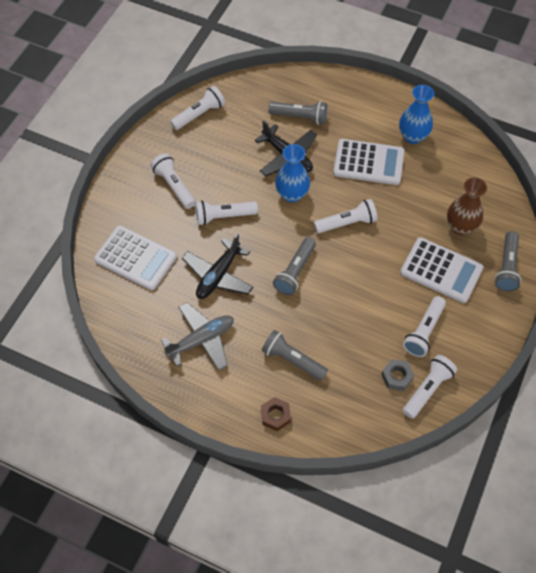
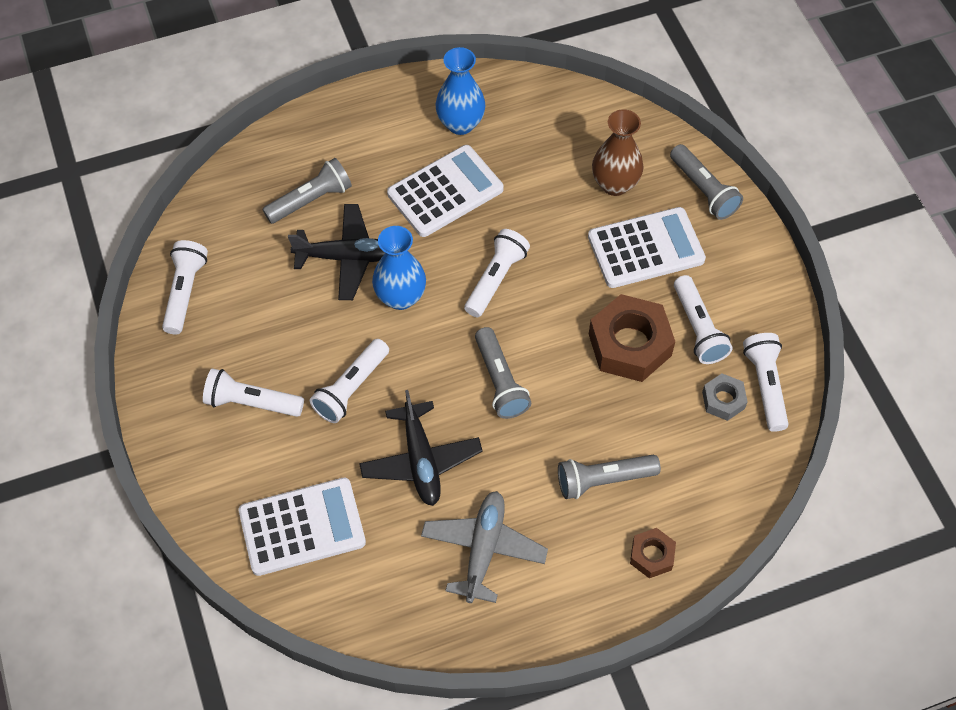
camera: 45 degrees left, 0 degrees up
none -> brown nut [589,294,675,382]

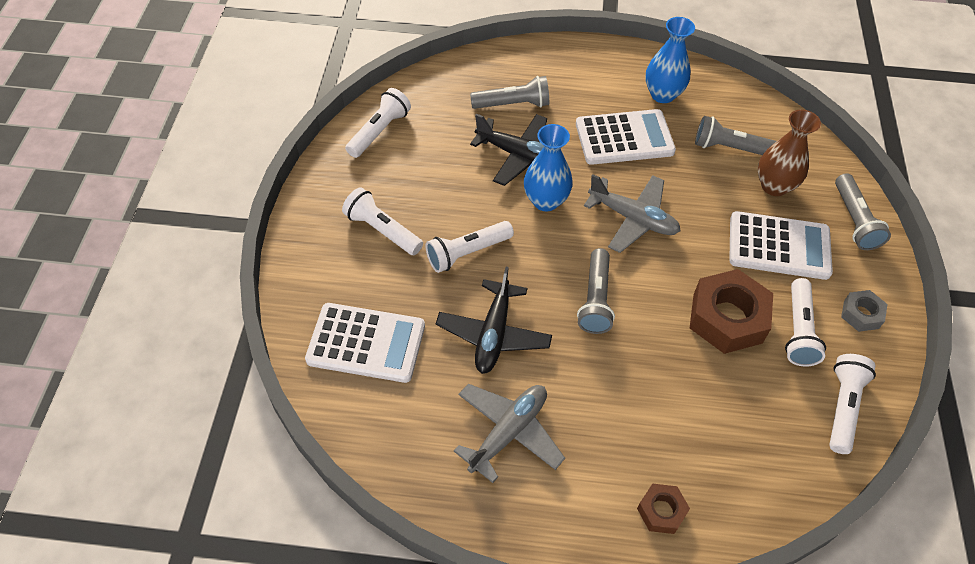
camera: 25 degrees right, 5 degrees down
white flashlight [464,229,530,317] -> grey plane [584,174,681,253]
grey flashlight [558,455,661,499] -> grey flashlight moved to [695,116,776,155]
grey nut [702,373,748,421] -> grey nut moved to [841,290,887,332]

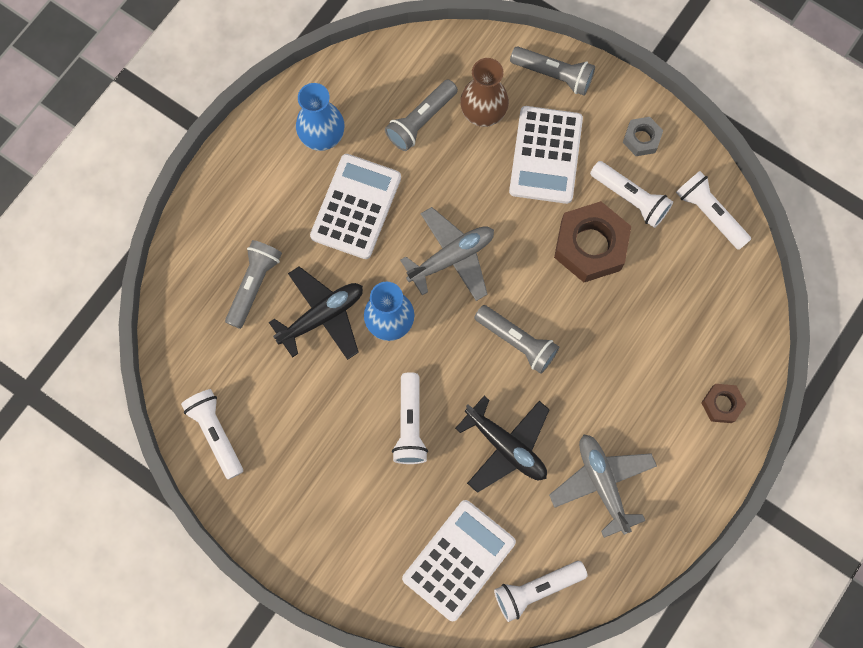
camera: 60 degrees left, 20 degrees up
white flashlight [342,187,423,255] -> white flashlight moved to [494,561,588,622]
white calculator [729,211,833,280] -> white calculator turned 150 degrees clockwise [509,106,583,204]

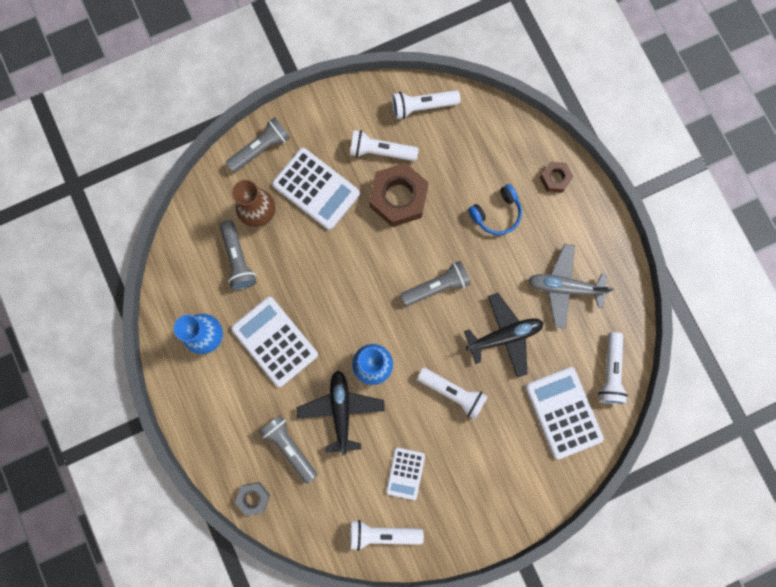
camera: 60 degrees left, 5 degrees up
grey plane [400,207,494,301] -> none
white flashlight [590,161,673,228] -> white flashlight turned 150 degrees counterclockwise [350,130,419,161]
grey nut [623,117,663,156] -> grey nut moved to [235,482,270,516]
none -> white calculator [386,447,425,500]
none -> blue headphones [468,184,522,235]

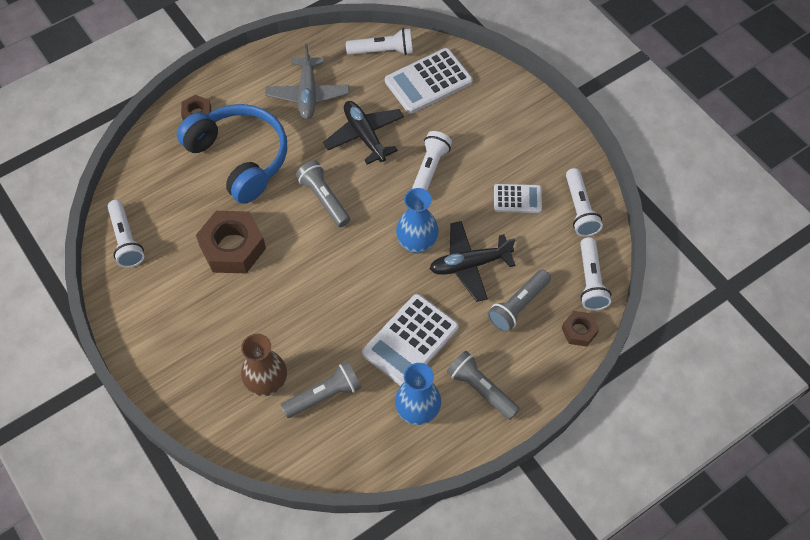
camera: 100 degrees left, 20 degrees down
grey flashlight [226,117,290,173] -> grey flashlight moved to [447,351,520,420]
grey nut [235,482,270,516] -> brown nut [562,311,599,347]
white calculator [272,148,360,230] -> none
white flashlight [350,130,419,161] -> white flashlight moved to [580,237,611,310]
blue headphones [468,184,522,235] -> blue headphones [177,104,287,204], size x2.01

